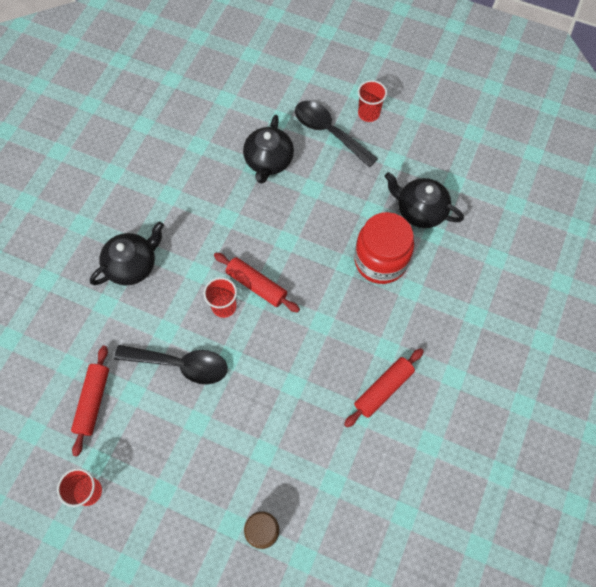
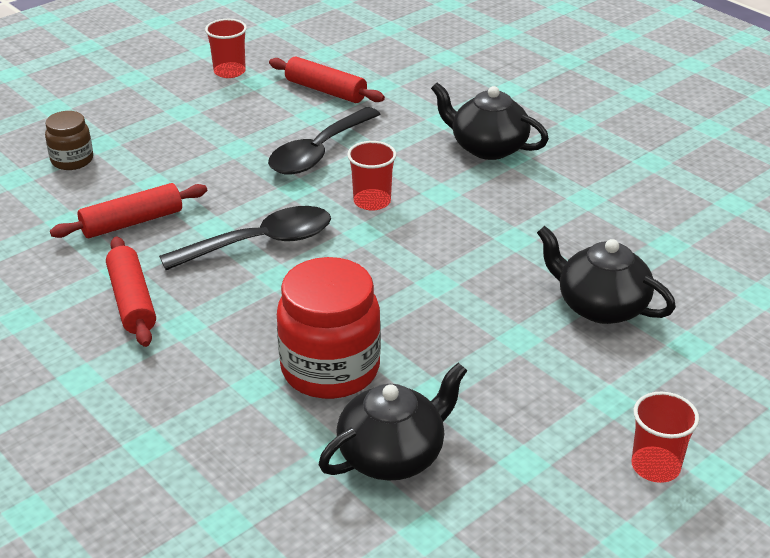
camera: 115 degrees right, 30 degrees down
black teapot [90,221,164,285] -> black teapot turned 135 degrees clockwise [431,83,549,160]
red rolling pin [214,253,300,312] -> red rolling pin moved to [50,183,207,238]
black spoon [295,101,378,167] -> black spoon moved to [159,206,331,270]

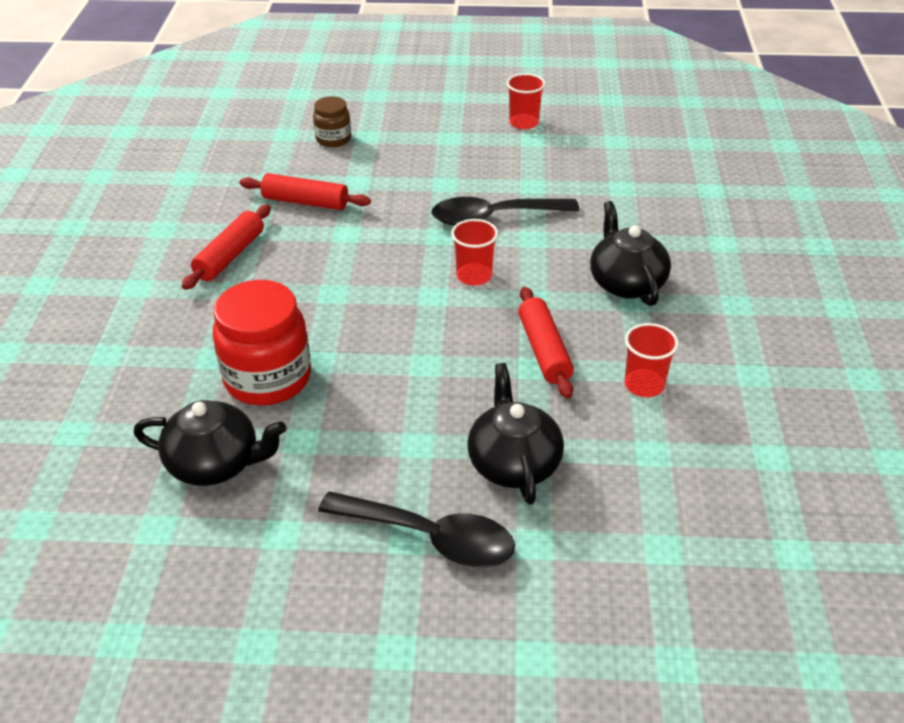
camera: 45 degrees right, 5 degrees up
black spoon [159,206,331,270] -> black spoon moved to [318,491,515,567]
red rolling pin [269,57,385,103] -> red rolling pin moved to [518,287,574,399]
red cup [632,392,699,483] -> red cup moved to [624,323,679,397]

